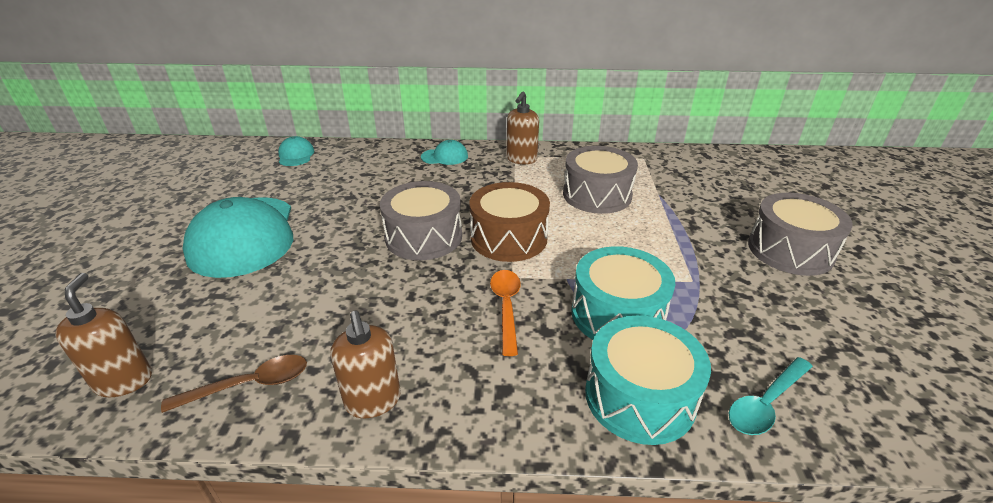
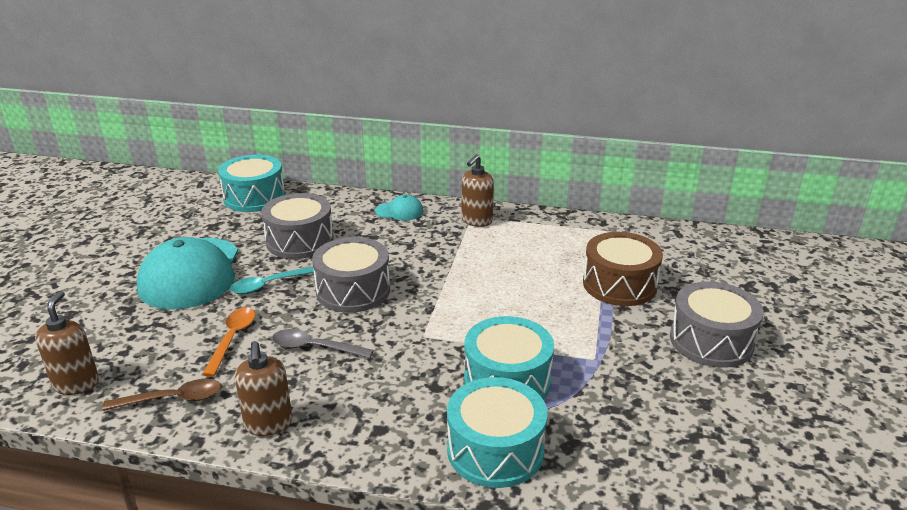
camera: 10 degrees right, 5 degrees down
turquoise cap [278,136,315,166] -> turquoise drum [218,155,285,212]
brown drum [469,182,550,262] -> brown drum moved to [583,232,663,306]
orange spoon [490,270,521,356] -> orange spoon moved to [202,307,255,377]
grey drum [563,146,638,214] -> grey drum moved to [261,193,334,259]
turquoise spoon [729,357,813,435] -> turquoise spoon moved to [230,267,314,294]
none -> grey spoon [272,329,374,358]

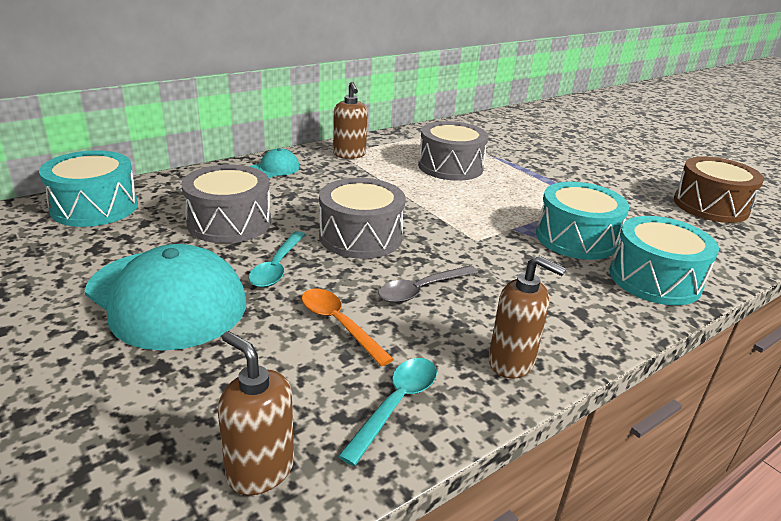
camera: 50 degrees left, 0 degrees up
brown spoon [102,379,222,411] -> turquoise spoon [338,358,437,466]
brown drum [583,232,663,306] -> brown drum moved to [674,157,764,223]
grey drum [670,282,763,368] -> grey drum moved to [418,121,488,181]

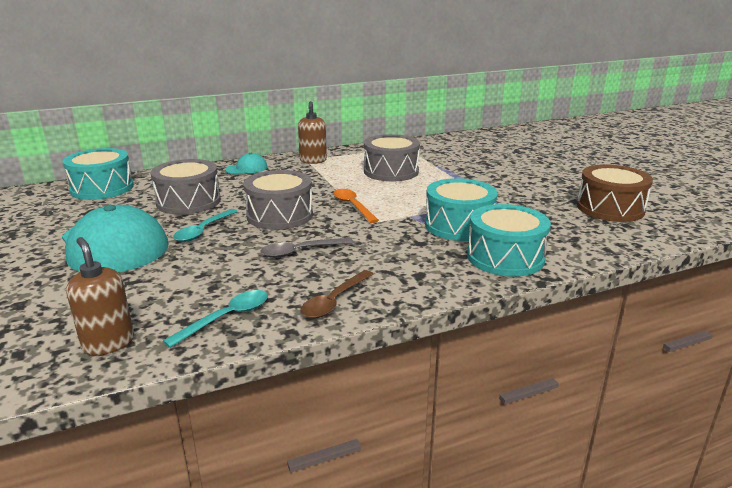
camera: 15 degrees right, 5 degrees down
orange spoon [302,289,394,367] -> orange spoon moved to [333,189,379,223]
brown soap dispenser [488,256,566,379] -> brown spoon [301,270,373,319]

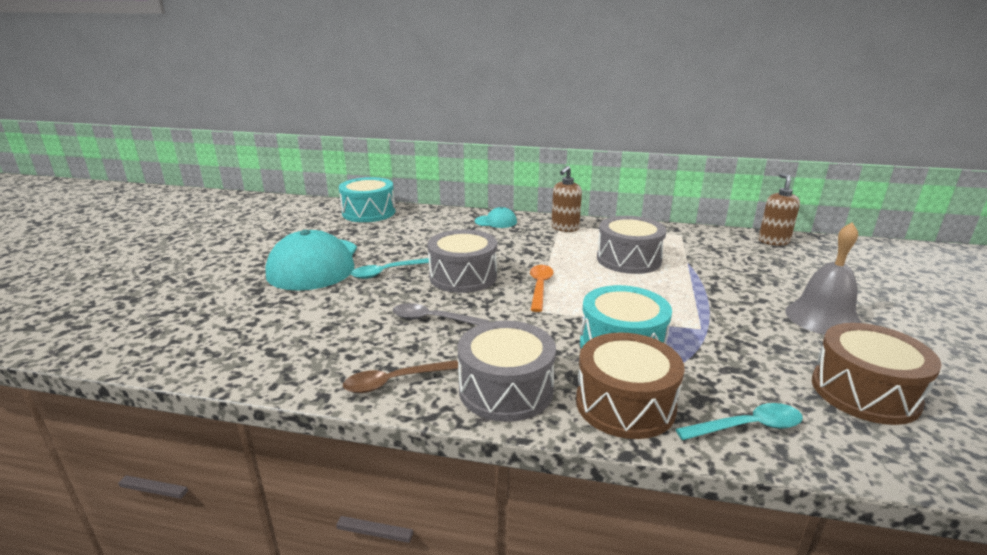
camera: 35 degrees right, 0 degrees up
brown soap dispenser [66,237,134,356] -> brown soap dispenser moved to [758,173,800,246]
grey drum [151,159,221,215] -> grey drum moved to [458,321,556,422]
turquoise spoon [163,290,268,348] -> turquoise spoon moved to [676,403,803,440]
turquoise drum [467,204,551,277] -> brown drum [576,333,685,439]
none -> grey bell [786,222,861,335]

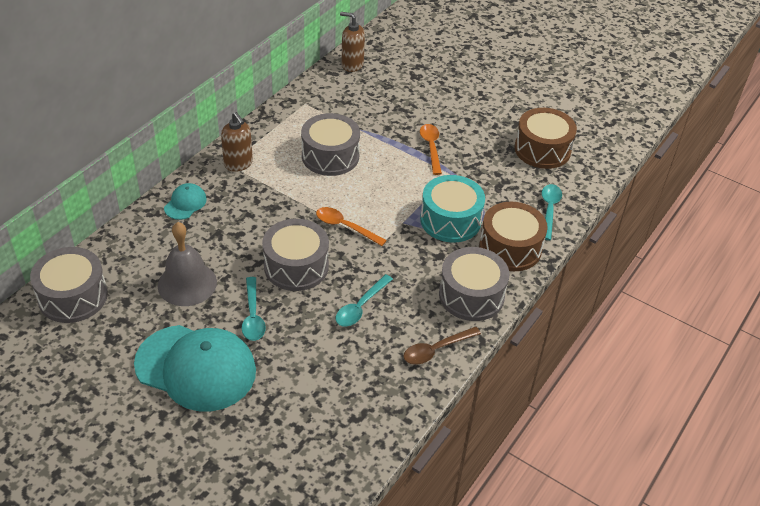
camera: 70 degrees left, 20 degrees up
turquoise drum [339,177,395,222] -> grey drum [30,247,108,323]
brown spoon [343,360,458,393] -> brown spoon turned 60 degrees clockwise [404,327,481,365]
grey spoon [392,303,489,325] -> turquoise spoon [336,274,393,327]
grey bell [786,222,861,335] -> grey bell moved to [158,222,217,306]
none -> orange spoon [420,124,442,175]

